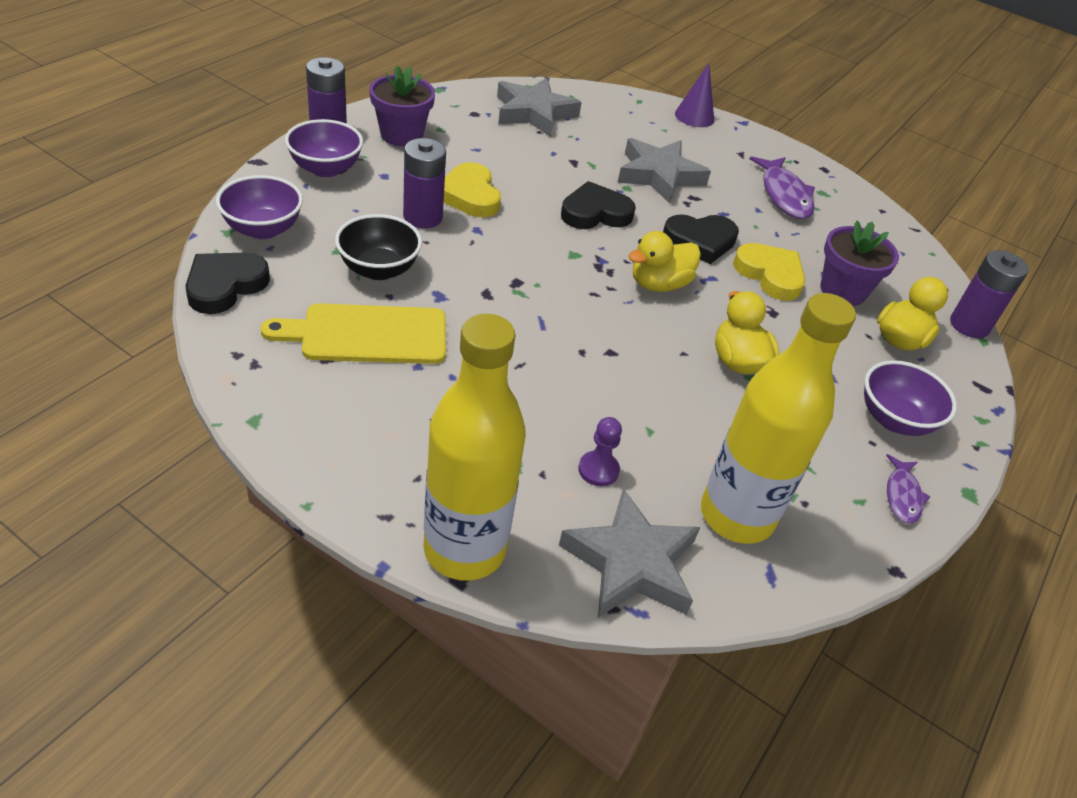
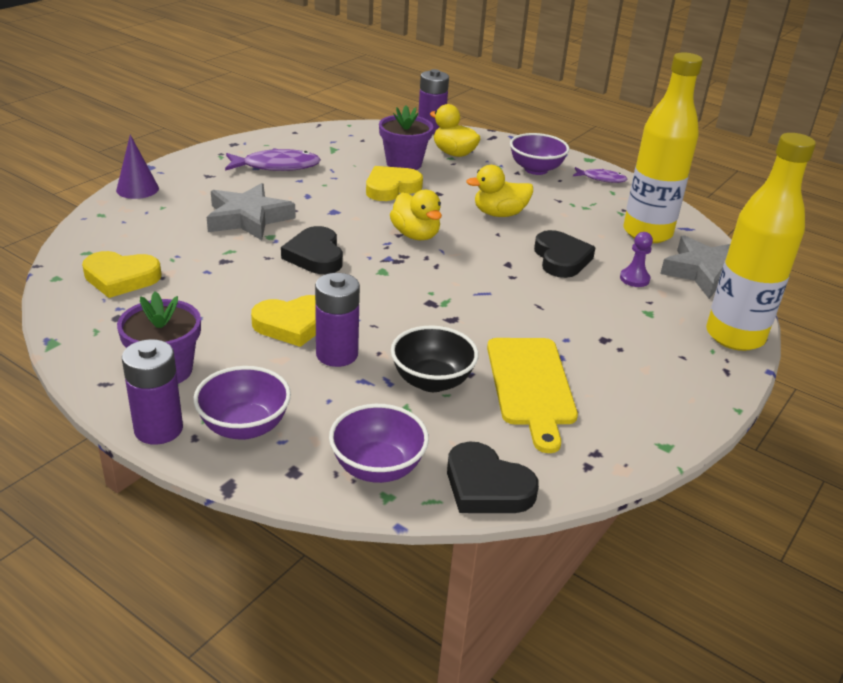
camera: 85 degrees left, 10 degrees down
grey star [497,78,582,137] -> yellow heart [82,251,162,298]
black heart [663,214,739,264] -> black heart moved to [534,230,596,278]

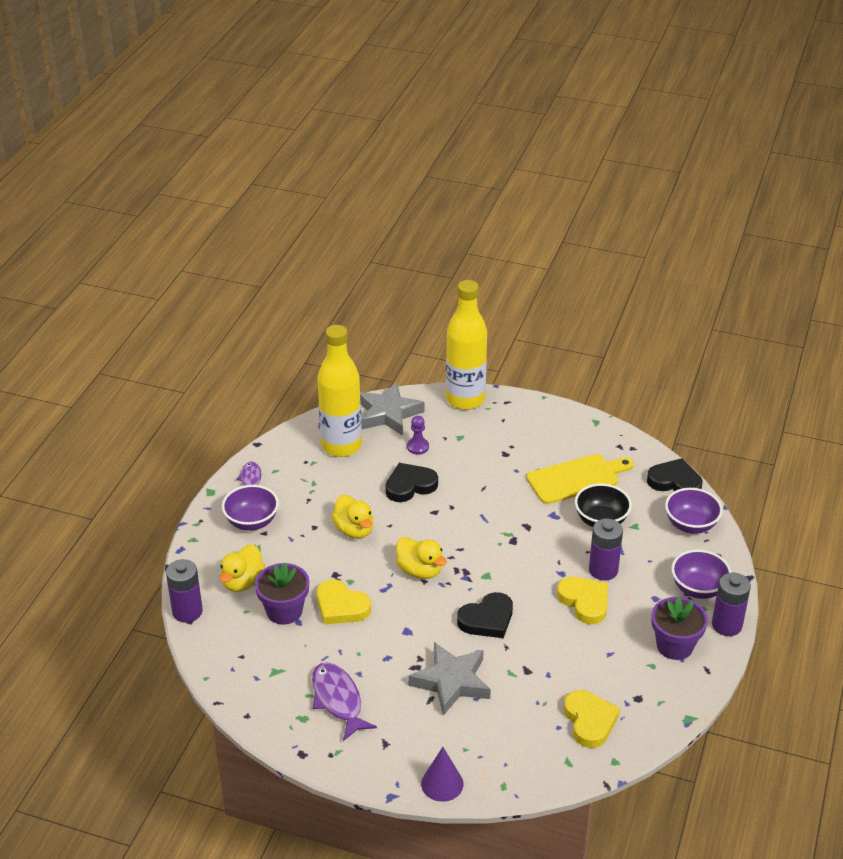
camera: 105 degrees left, 5 degrees up
yellow duck [390,190,442,240] -> yellow duck turned 90 degrees clockwise [396,537,447,579]
black heart [447,442,539,513] -> black heart turned 90 degrees counterclockwise [647,458,702,491]

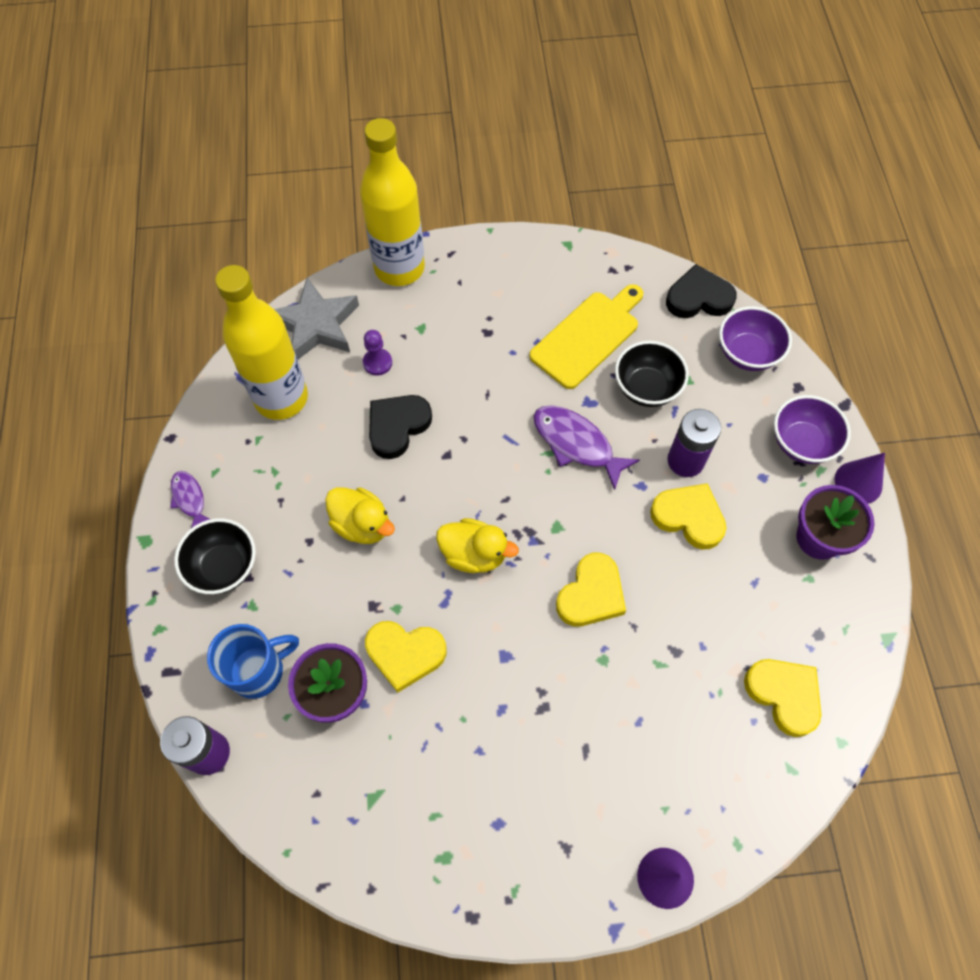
camera: 25 degrees left, 25 degrees up
yellow duck [220,544,265,592] -> blue mug [207,624,299,699]
purple bowl [222,485,279,531] -> black bowl [174,518,256,594]
purple fish [312,662,377,741] -> purple fish moved to [534,405,640,490]
grey star [408,642,491,716] -> none
black heart [457,592,513,638] -> yellow heart [556,553,626,627]
purple battery [712,573,751,636] -> purple cone [835,453,885,504]

